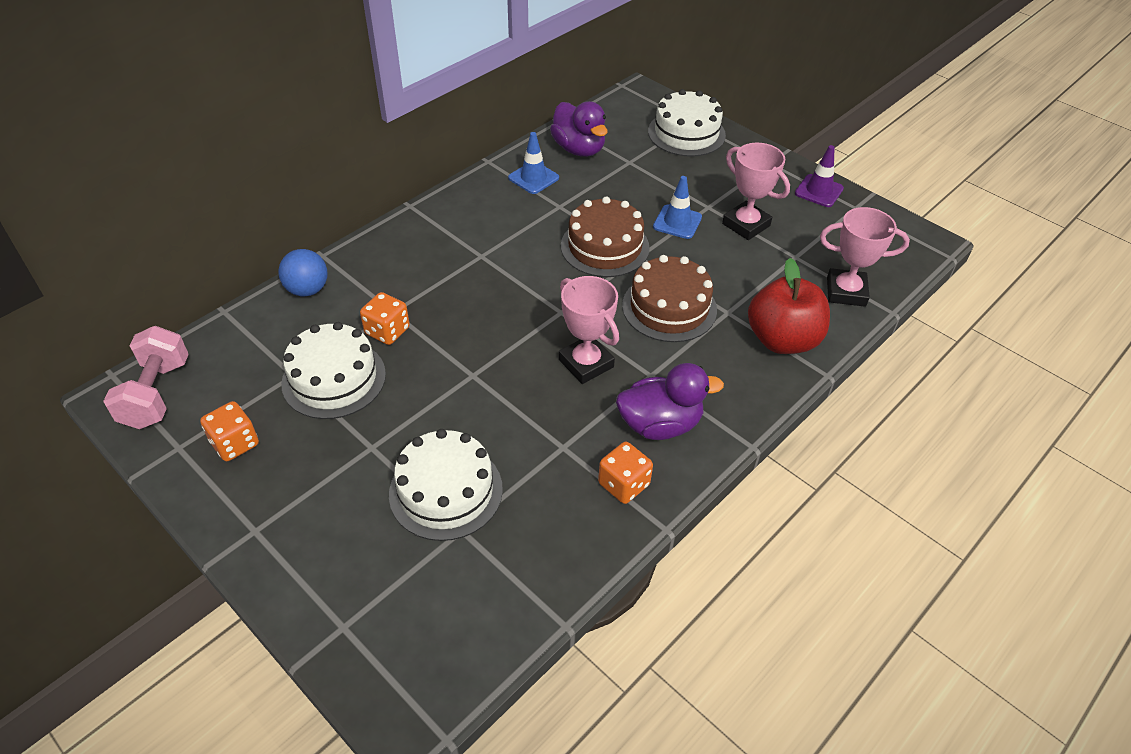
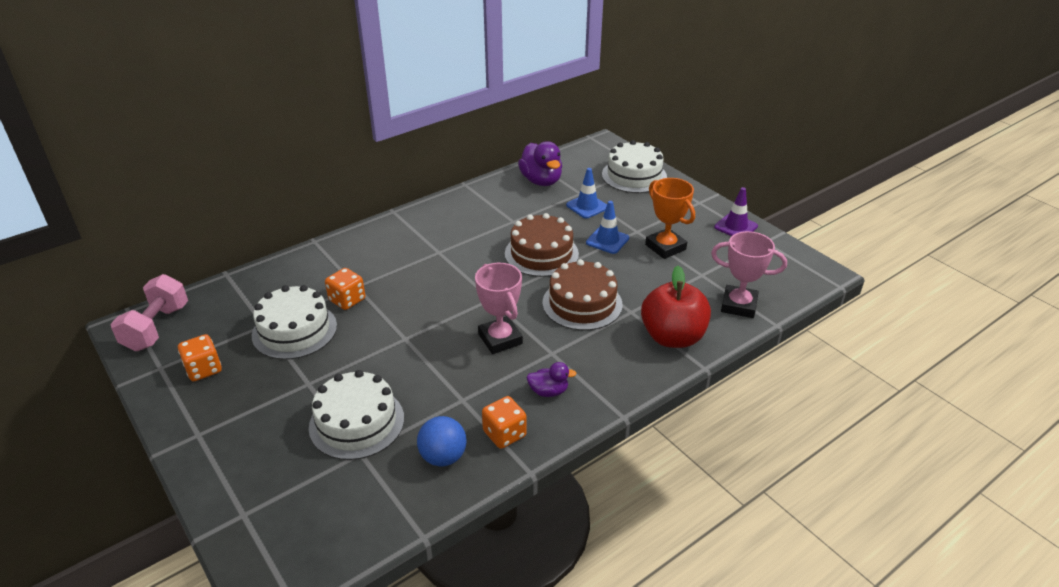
camera: 10 degrees right, 10 degrees down
blue ball [278,249,328,297] -> blue ball moved to [417,416,467,466]
blue traffic cone [508,132,559,194] -> blue traffic cone moved to [566,168,607,218]
purple duck [616,363,724,440] -> purple duck [526,362,577,397], size x0.55
pink trophy [722,143,790,240] -> orange trophy [645,178,695,259]

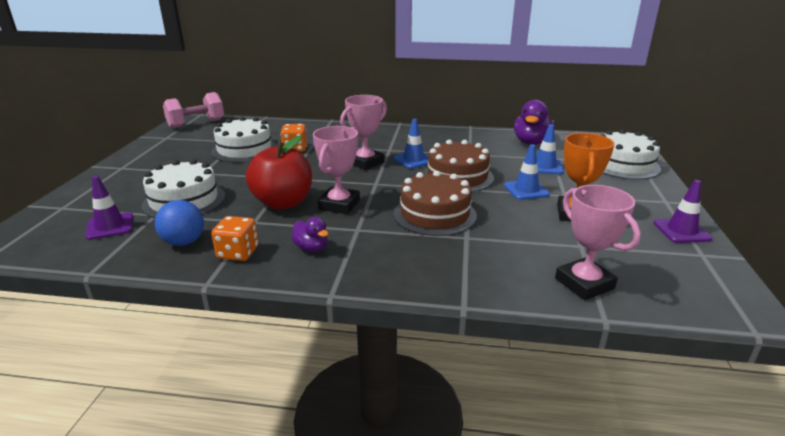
camera: 45 degrees right, 10 degrees down
orange dice [178,334,222,381] -> none
red apple [641,266,711,348] -> red apple moved to [246,135,312,210]
none -> purple traffic cone [85,176,133,240]
none -> pink trophy [340,95,387,170]
none -> blue traffic cone [393,119,428,169]

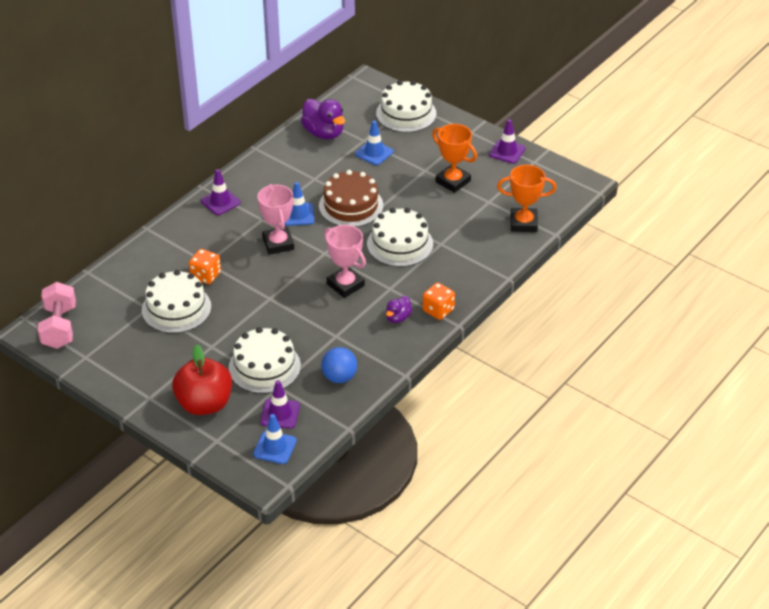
camera: 60 degrees left, 15 degrees up
orange dice [211,216,258,261] -> orange dice moved to [423,283,455,320]
red apple [246,135,312,210] -> red apple moved to [172,345,232,415]
purple duck [291,217,329,252] -> purple duck turned 135 degrees clockwise [386,296,412,323]
brown cake [394,171,477,236] -> white cake [367,208,433,267]
blue traffic cone [504,144,550,200] -> blue traffic cone moved to [253,414,297,464]
pink trophy [555,185,641,300] -> orange trophy [497,165,557,232]
none -> purple traffic cone [201,169,240,215]

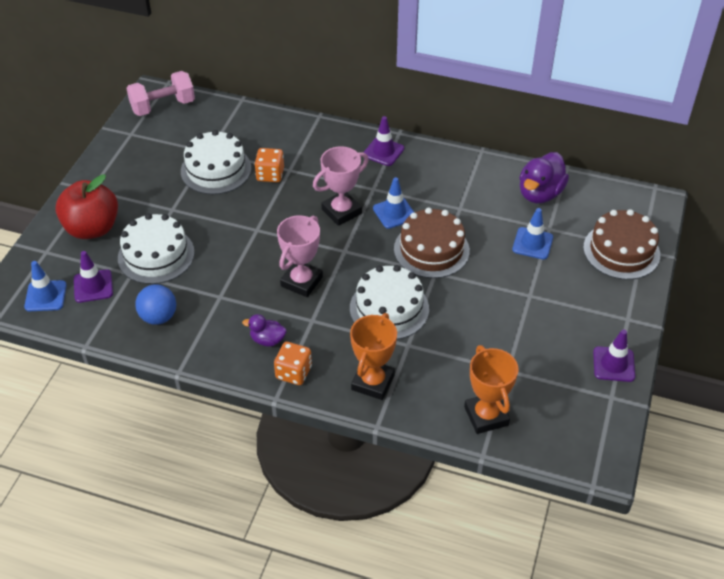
camera: 70 degrees right, 5 degrees up
white cake [376,81,437,132] -> brown cake [583,209,660,280]
orange trophy [432,124,477,193] -> orange trophy moved to [350,313,397,400]

